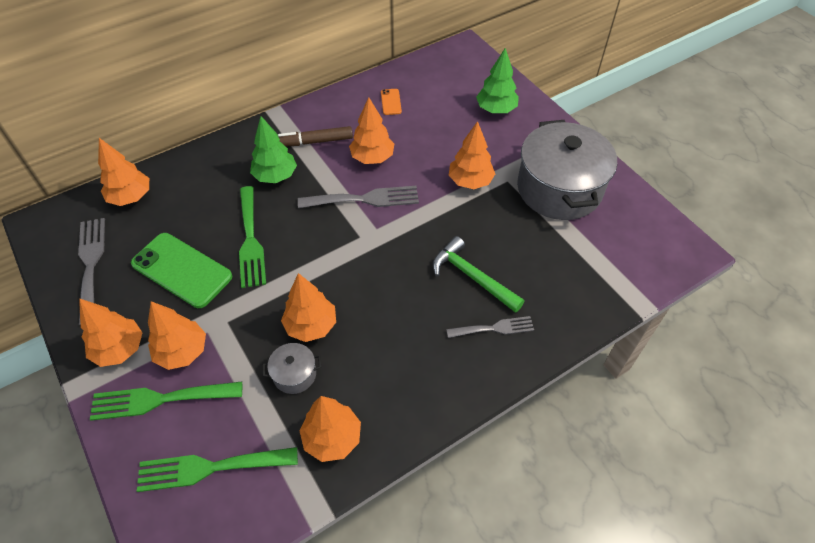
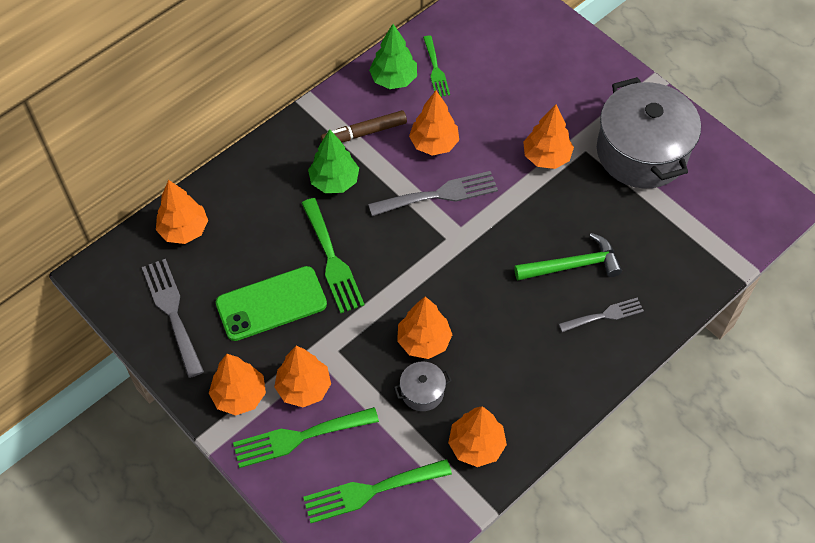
camera: 10 degrees left, 5 degrees up
green phone [131,233,232,308] -> green phone turned 45 degrees counterclockwise [216,266,327,341]
orange phone [381,89,402,115] -> green fork [423,35,450,97]
green hammer [433,236,525,313] -> green hammer turned 135 degrees clockwise [514,233,622,280]
green tree [476,48,519,113] -> green tree moved to [369,24,417,89]

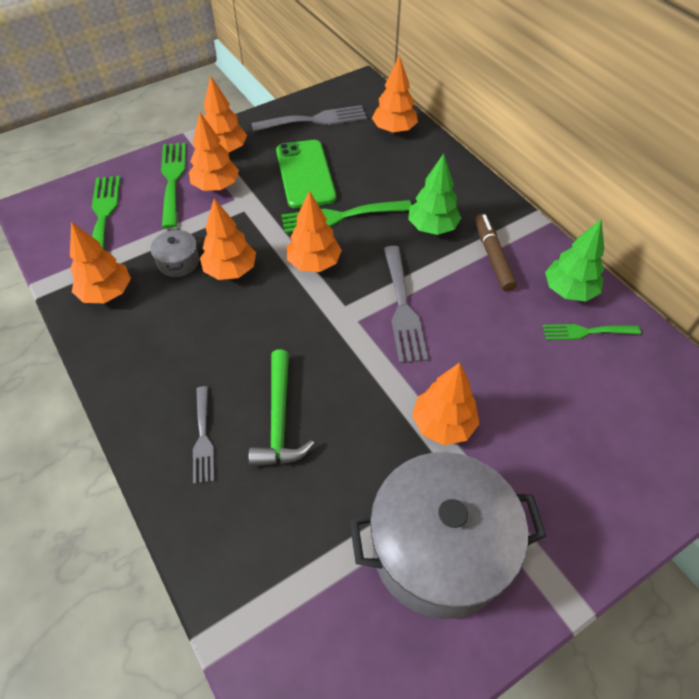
camera: 100 degrees right, 5 degrees down
orange tree [409,90,459,156] -> orange tree moved to [287,190,342,272]

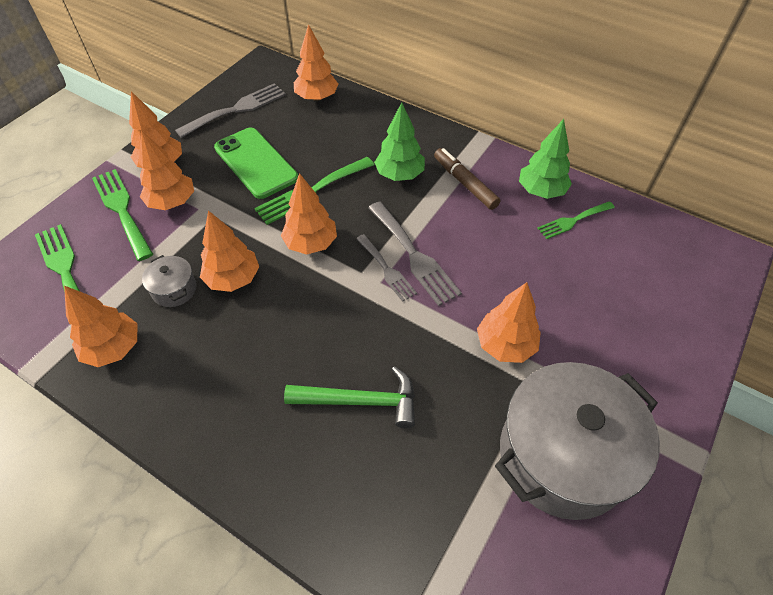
camera: 25 degrees left, 0 degrees up
grey fork [193,386,214,484] -> grey fork moved to [356,234,417,302]
green hammer [249,349,315,467] -> green hammer turned 60 degrees counterclockwise [284,366,415,428]

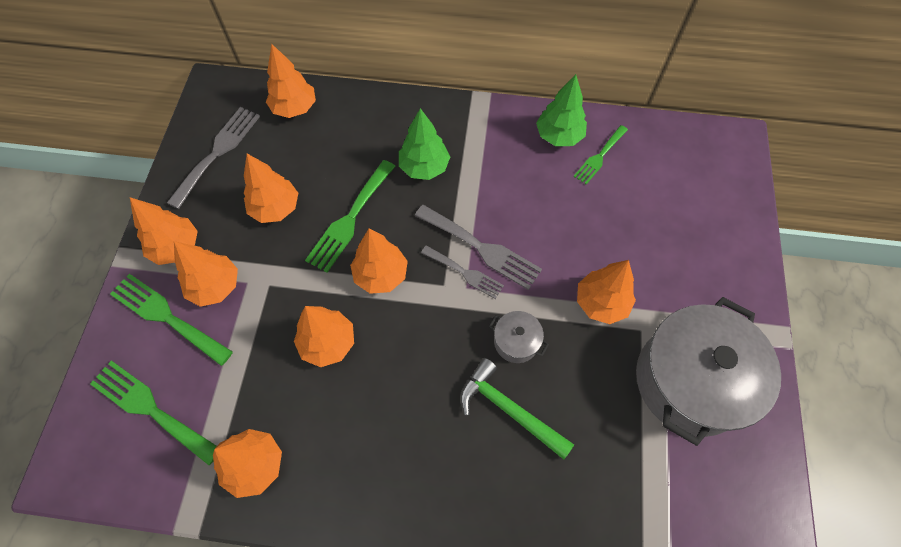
camera: 25 degrees left, 10 degrees up
grey pot [142,255,197,307] -> grey pot moved to [489,311,549,363]
green phone [214,128,298,199] -> orange tree [244,154,298,223]
green hammer [284,366,415,428] -> green hammer turned 120 degrees counterclockwise [460,358,574,460]
brown marker [434,148,500,210] -> none

